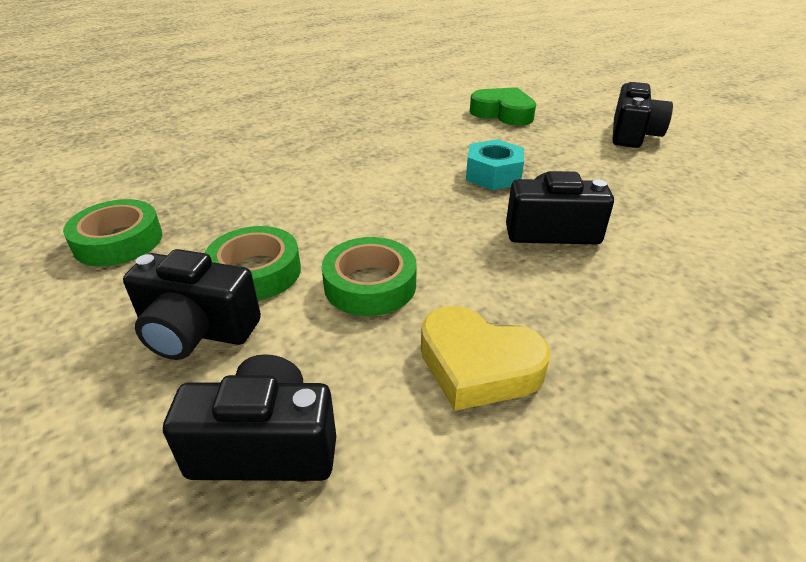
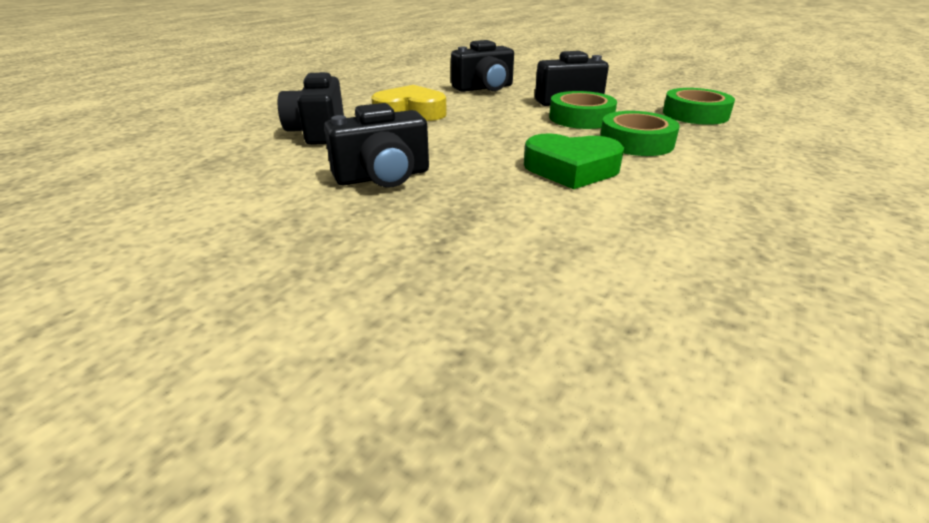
camera: 155 degrees right, 5 degrees down
green tape [322,237,417,316] -> green tape moved to [600,111,680,156]
turquoise nut [466,139,524,190] -> none
green heart [470,87,536,126] -> green heart moved to [524,134,624,189]
black camera [612,82,673,148] -> black camera moved to [278,72,344,145]

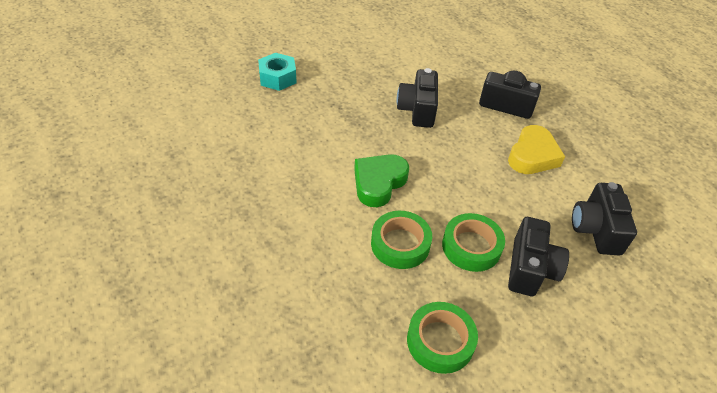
camera: 115 degrees right, 15 degrees up
none -> turquoise nut [258,53,297,91]

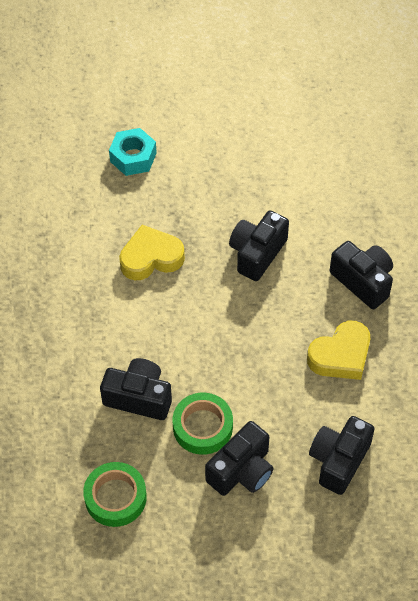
camera: 30 degrees right, 10 degrees up
green heart [354,154,409,207] -> none
green tape [371,211,432,269] -> black camera [100,358,172,420]
none -> yellow heart [119,225,185,280]

